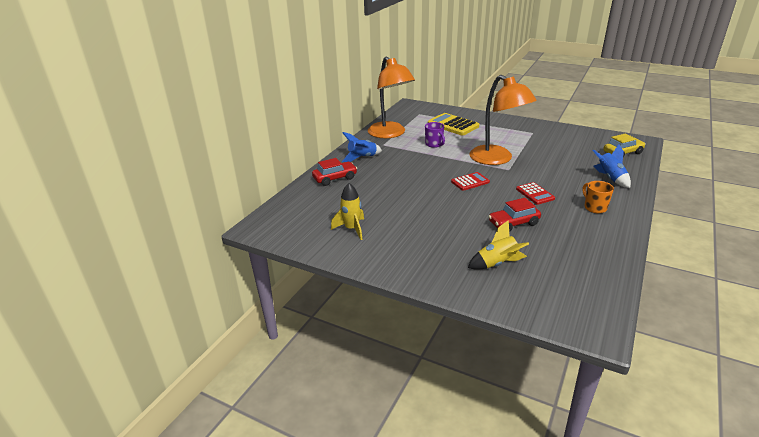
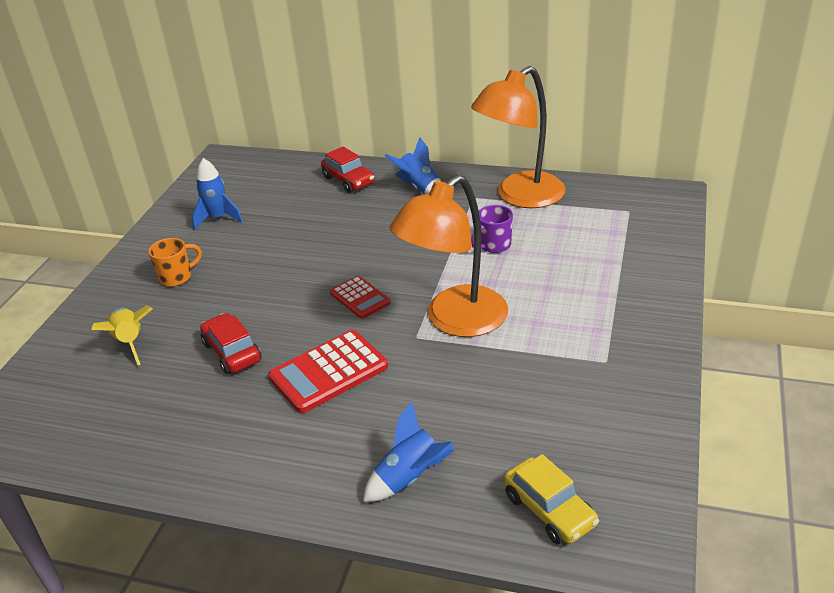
camera: 80 degrees right, 5 degrees up
yellow rocket [331,183,364,240] -> blue rocket [192,158,243,230]
yellow calculator [428,113,479,135] -> none
red calculator [516,182,555,205] -> red calculator [268,330,388,413], size x1.66
orange mug [582,181,614,213] -> orange mug moved to [148,238,202,287]

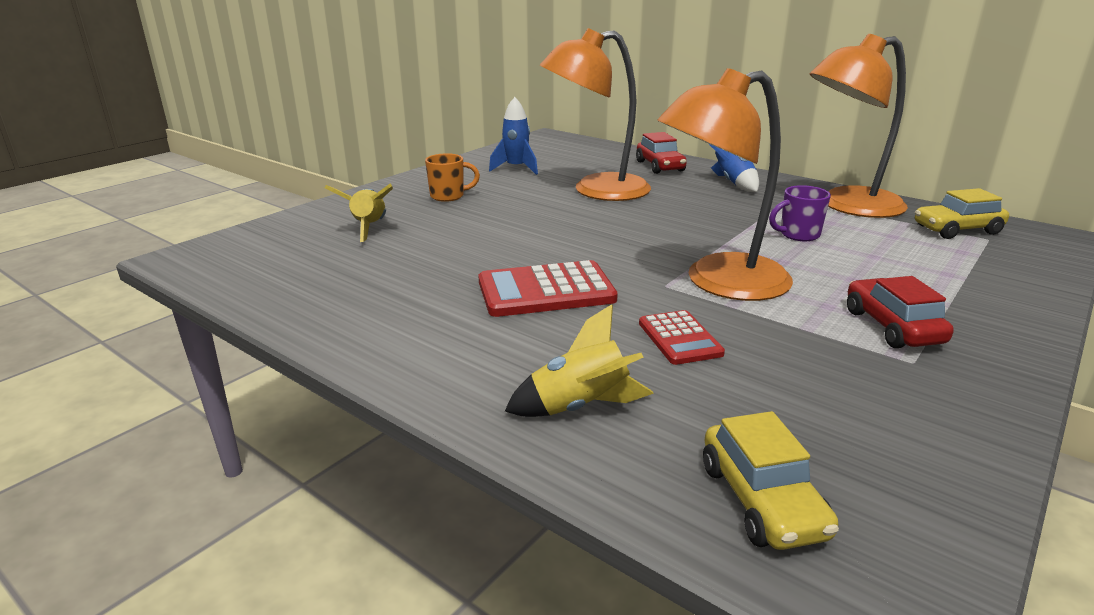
camera: 20 degrees right, 10 degrees down
red car [200,313,262,374] -> red car moved to [847,276,954,348]
red calculator [330,276,390,319] -> red calculator moved to [639,310,725,365]
blue rocket [363,402,455,502] -> yellow rocket [505,304,654,417]
none -> orange lamp [540,28,651,201]
none -> yellow car [915,188,1009,239]

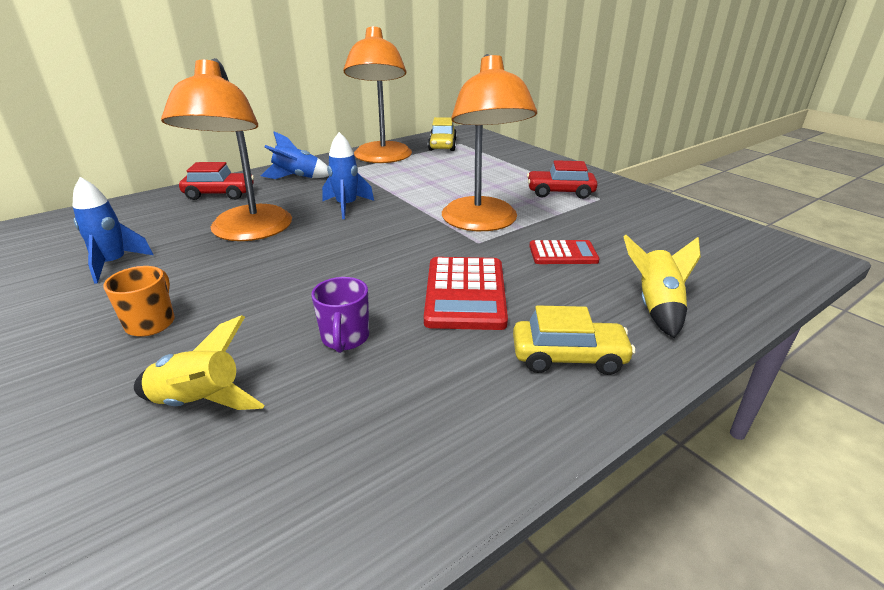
camera: 75 degrees left, 5 degrees up
yellow car [703,411,839,550] -> yellow car moved to [513,305,635,375]
purple mug [769,185,831,241] -> purple mug moved to [311,277,369,353]
none -> blue rocket [322,132,374,219]

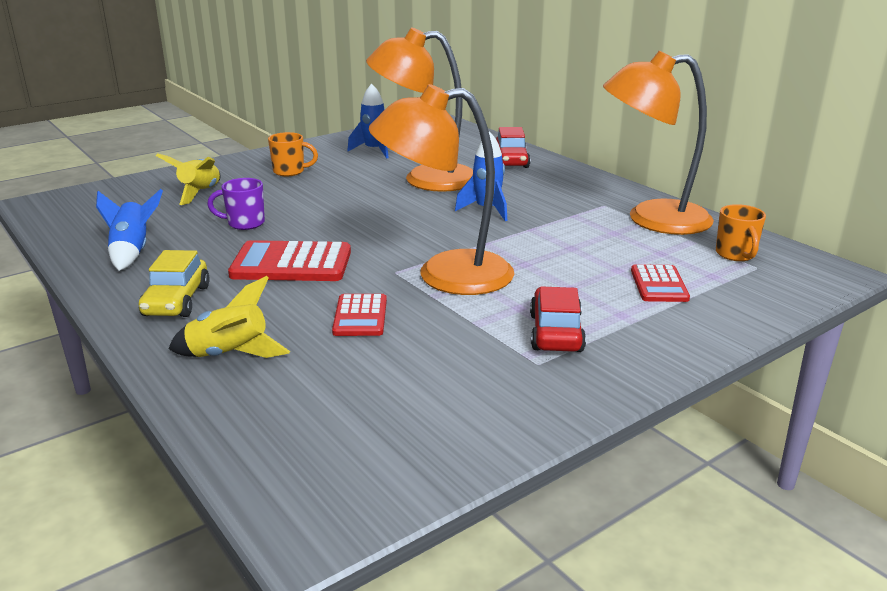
camera: 90 degrees right, 5 degrees down
blue rocket [261,131,329,179] -> blue rocket moved to [96,189,163,271]
yellow car [428,117,457,151] -> orange mug [716,204,766,261]
none -> red calculator [631,264,690,302]

